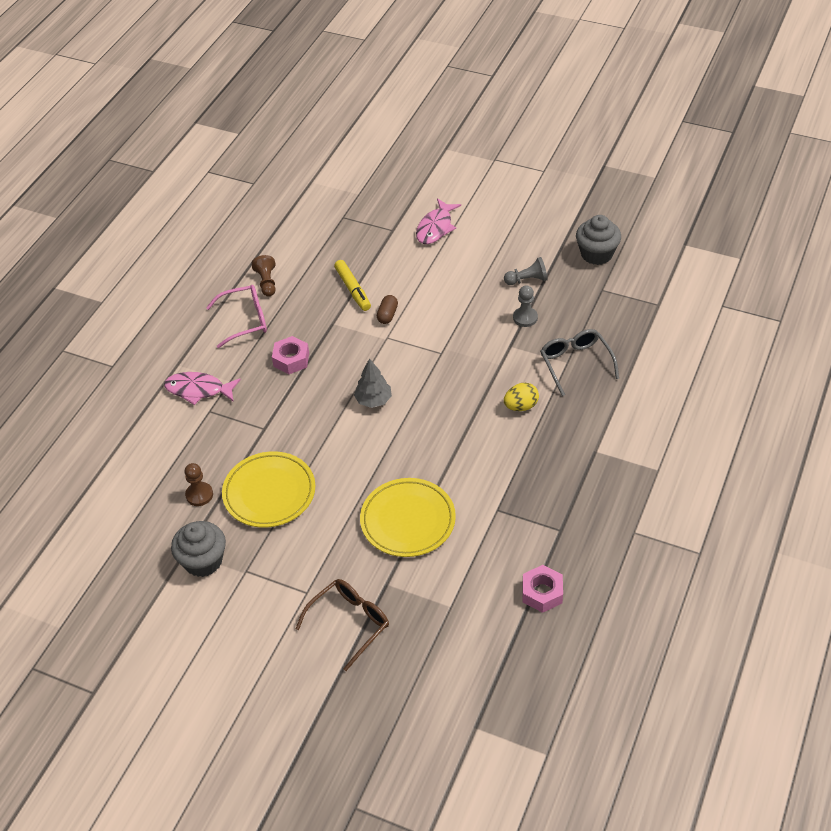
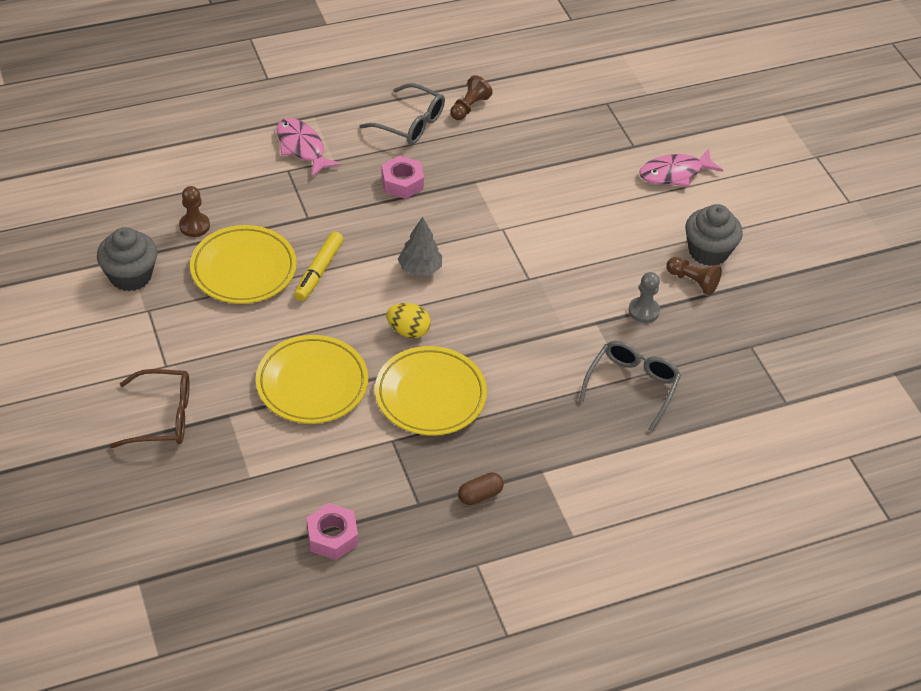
camera: 40 degrees right, 0 degrees up
pink glasses [206,285,267,348] -> grey glasses [359,83,445,145]
yellow marker [334,260,371,311] -> yellow marker moved to [294,232,343,301]
brown capsule [377,295,398,324] -> brown capsule moved to [458,472,504,505]
grey pawn [504,257,548,285] -> brown pawn [666,257,722,295]
yellow egg [504,383,539,411] -> yellow egg moved to [387,303,431,338]
grey cupcake [576,215,621,265] -> grey cupcake moved to [685,204,743,266]
none -> yellow plate [375,346,487,435]

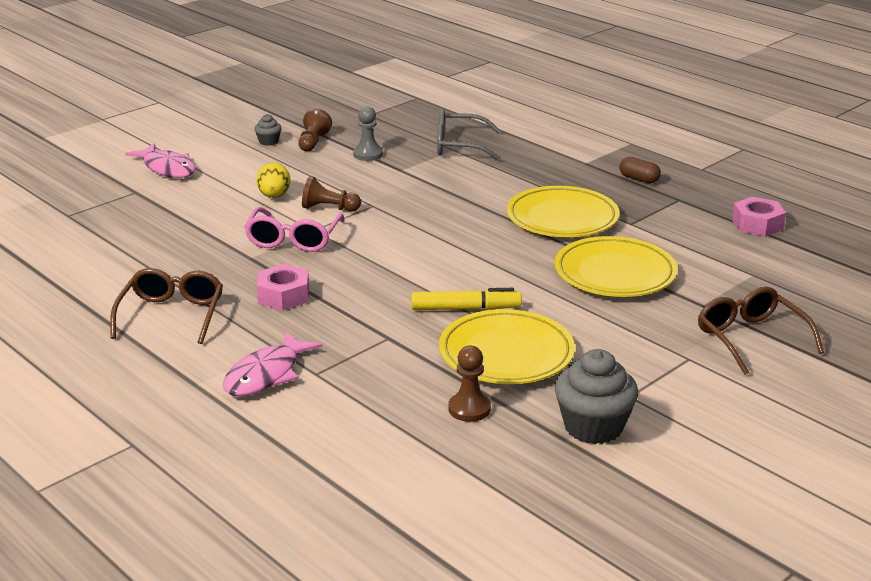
camera: 110 degrees left, 20 degrees down
grey glasses [359,83,445,145] -> brown glasses [110,268,223,344]
yellow egg [387,303,431,338] -> yellow egg moved to [256,163,290,198]
grey tree [398,217,442,276] -> none
brown pawn [450,75,493,120] -> brown pawn moved to [302,176,361,212]
grey cupcake [685,204,743,266] -> grey cupcake [254,114,281,146], size x0.49
none -> pink glasses [244,207,345,252]

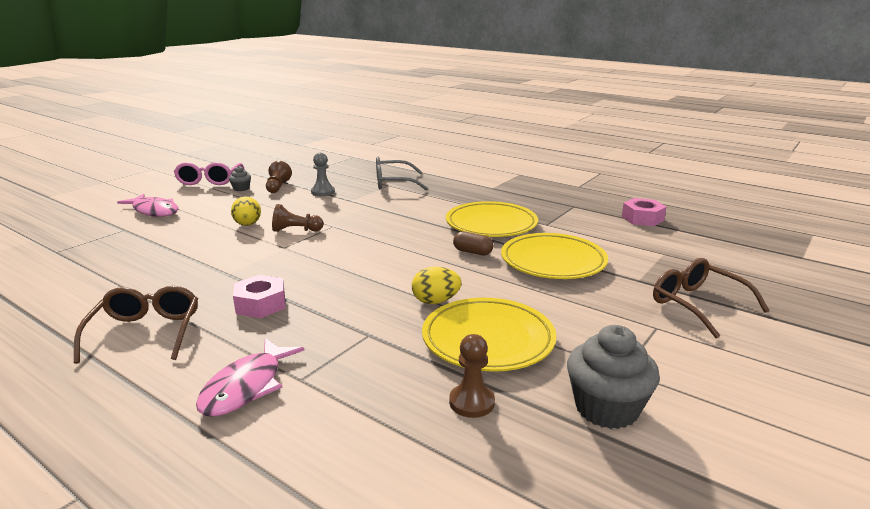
camera: 10 degrees left, 5 degrees down
pink glasses [244,207,345,252] -> pink glasses moved to [173,162,245,185]
yellow marker [411,288,522,310] -> yellow egg [412,267,461,304]
brown capsule [620,157,661,183] -> brown capsule moved to [453,231,493,256]

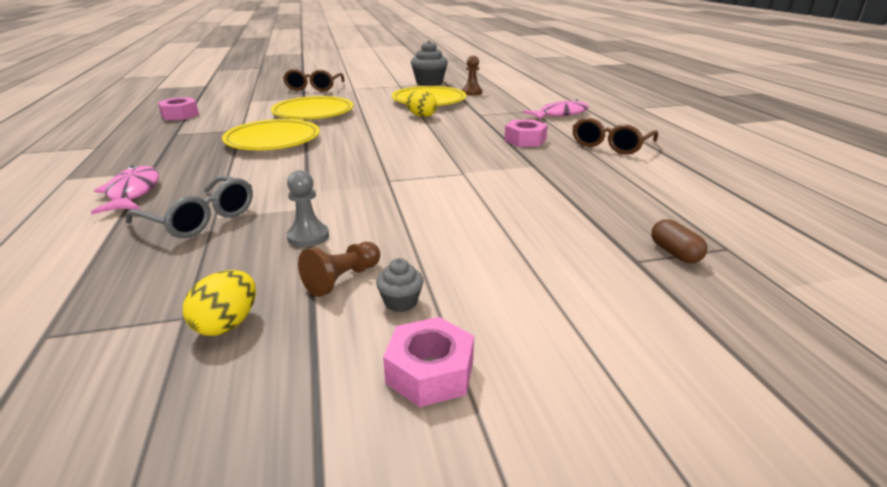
camera: 140 degrees left, 5 degrees up
pink fish [117,194,178,217] -> pink fish moved to [91,166,159,214]
pink glasses [173,162,245,185] -> pink nut [383,317,474,407]
yellow egg [231,197,261,226] -> yellow egg moved to [183,270,256,336]
brown pawn [272,204,323,232] -> none
brown capsule [453,231,493,256] -> brown capsule moved to [651,219,707,263]

